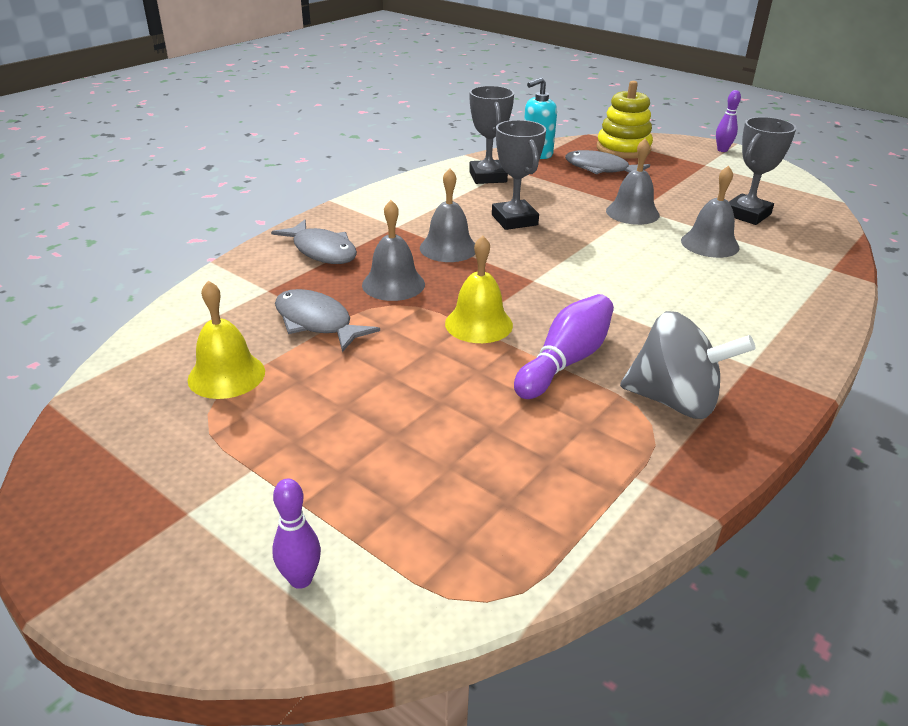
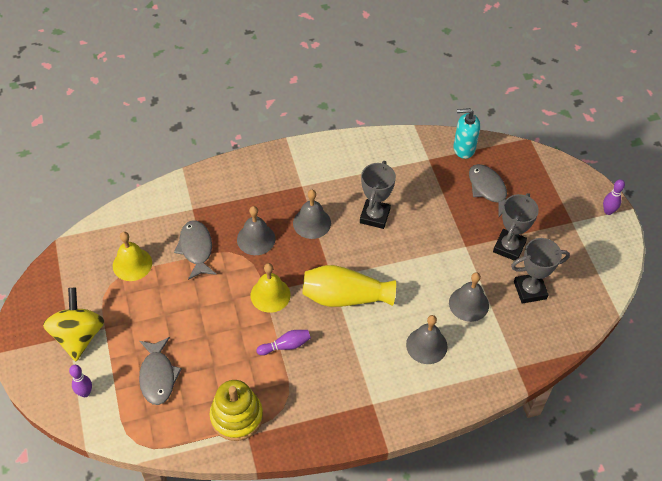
camera: 35 degrees right, 20 degrees up
grey fish [271,220,357,264] -> grey fish moved to [139,337,182,405]
grey trophy [469,86,514,184] -> grey trophy moved to [493,193,539,261]
purple bowling pin [514,294,614,399] -> purple bowling pin [257,330,311,355], size x0.62
yellow stacking toy [597,81,653,159] -> yellow stacking toy moved to [210,380,263,441]
grey bell [606,138,660,225] -> grey bell moved to [406,315,448,364]
grey spinning top [620,311,755,419] -> none
none -> yellow spinning top [43,288,104,361]
none -> yellow vase [302,265,396,307]

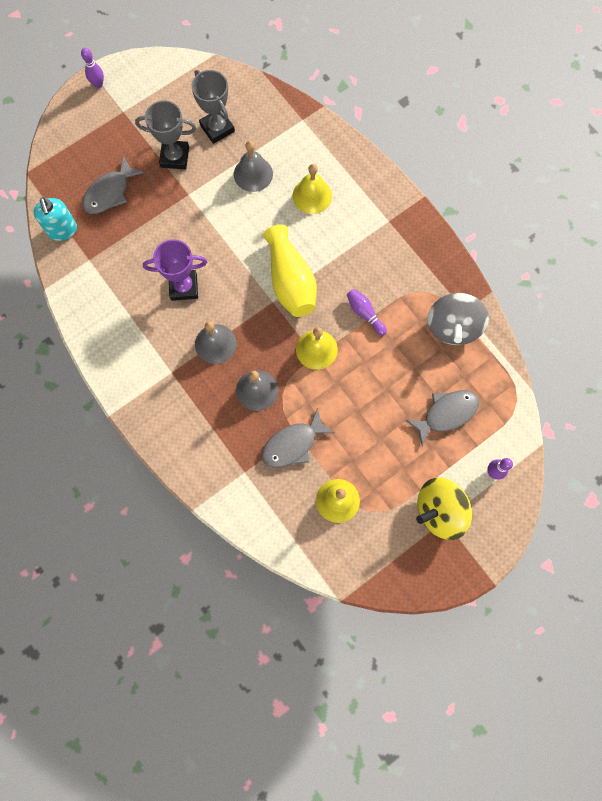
camera: 110 degrees left, 20 degrees up
yellow stacking toy [210,380,263,441] -> grey spinning top [427,293,489,345]
grey trophy [360,161,396,229] -> purple trophy [143,239,207,301]
grey bell [406,315,448,364] -> yellow bell [293,164,332,214]

